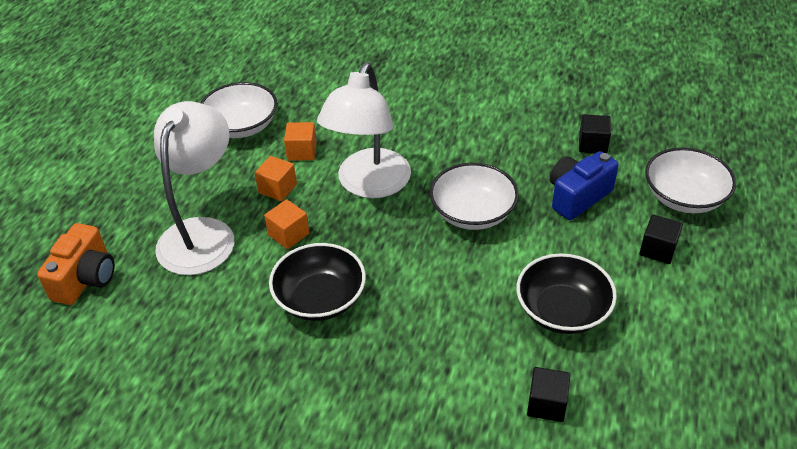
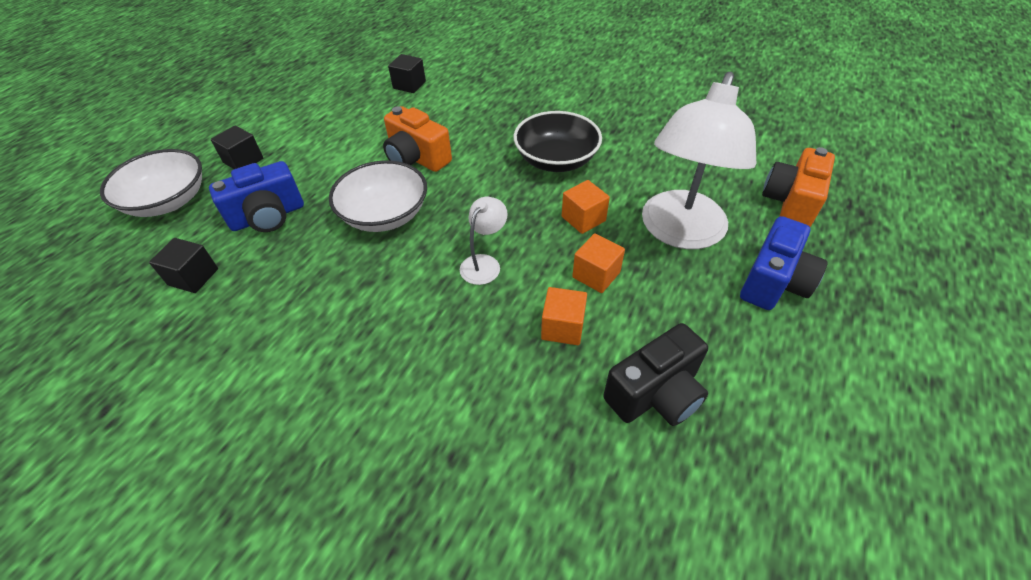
camera: 170 degrees left, 5 degrees up
white bowl [200,82,277,138] -> black camera [603,323,708,426]
white lamp [317,62,411,198] -> white lamp [460,197,508,285], size x0.45
black bowl [516,253,617,334] -> none
none -> orange camera [383,106,452,172]
none -> blue camera [740,216,828,310]

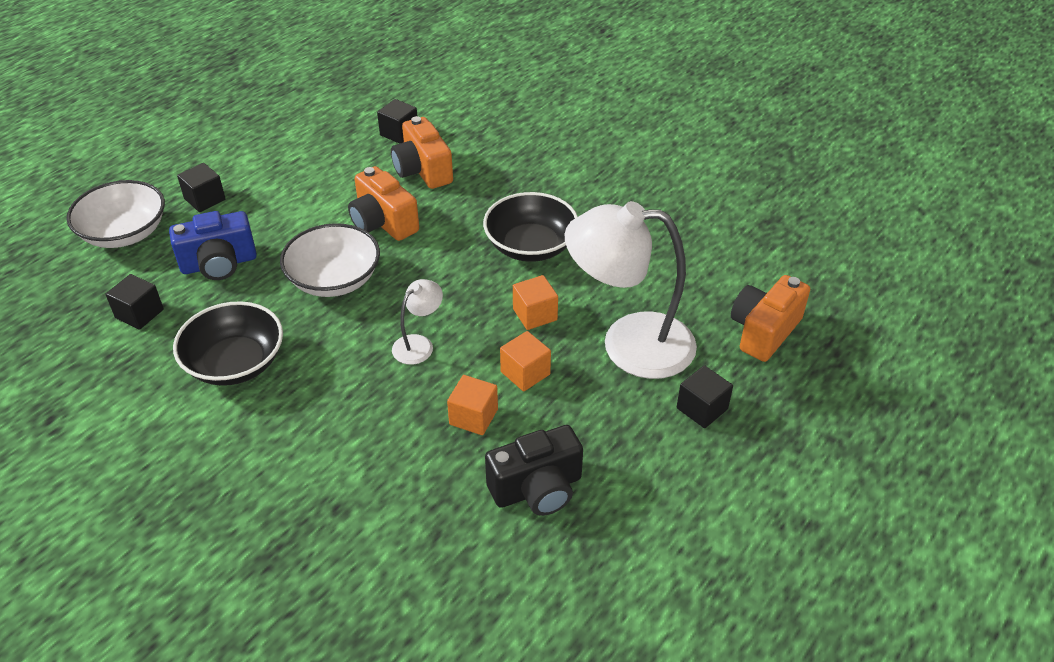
camera: 10 degrees right, 5 degrees down
white lamp [642,72,756,249] -> white lamp turned 60 degrees clockwise [565,201,697,379]
blue camera [740,216,828,310] -> black cube [677,365,733,428]
none -> black bowl [173,301,283,386]
none -> orange camera [391,116,453,189]

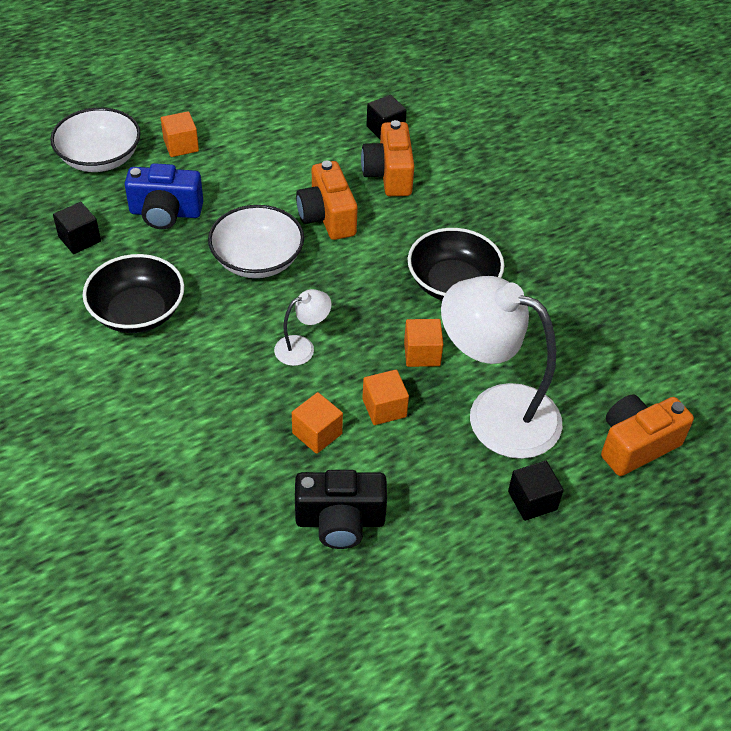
camera: 20 degrees right, 5 degrees up
black cube [177,163,226,212] -> orange cube [161,111,199,157]

